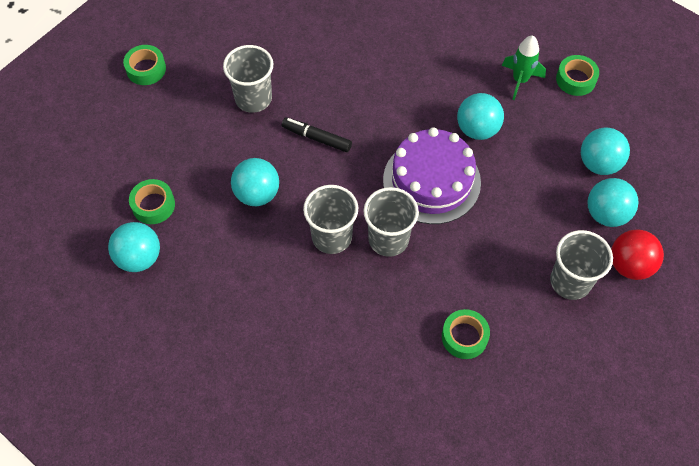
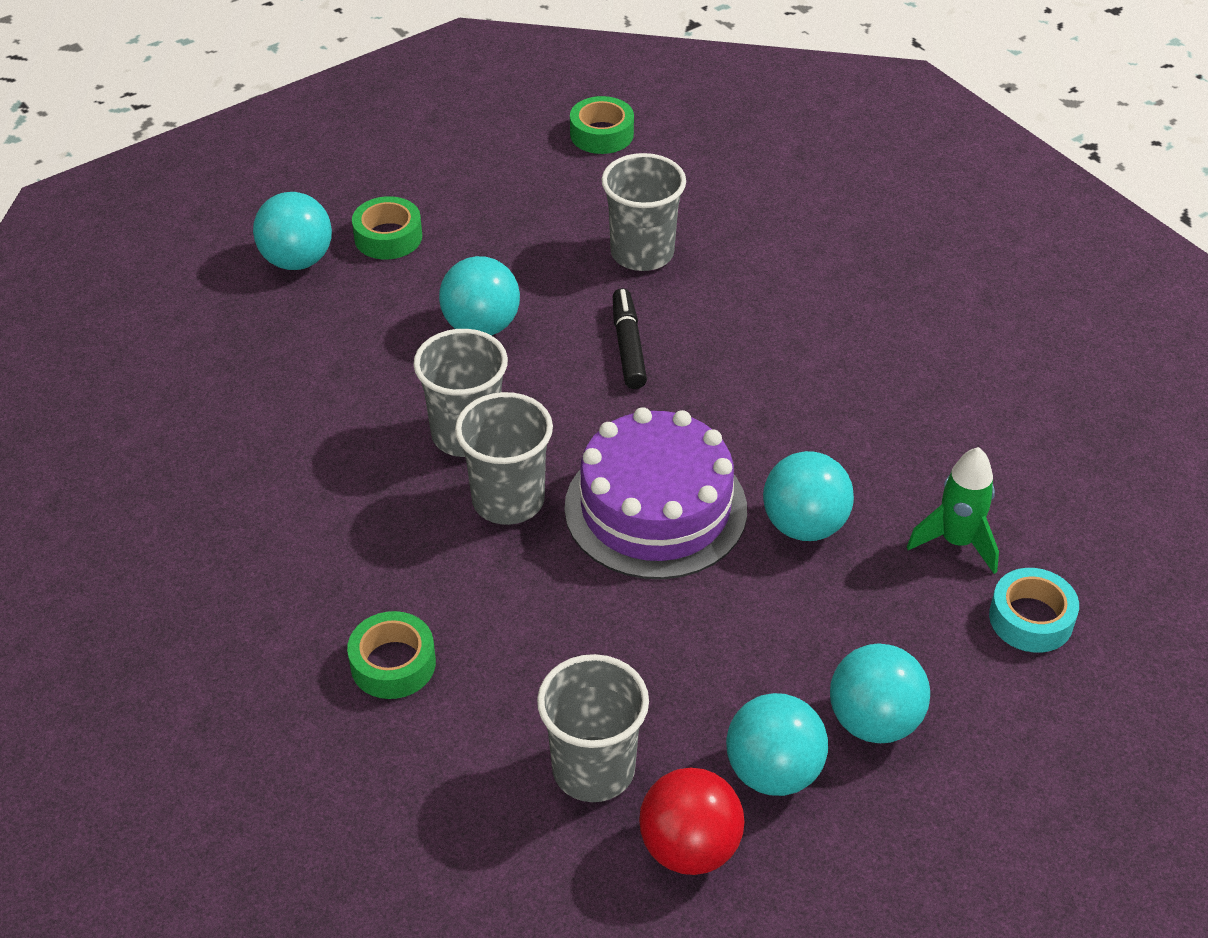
camera: 60 degrees right, 15 degrees down
green tape [556,55,599,96] -> turquoise tape [989,568,1079,653]

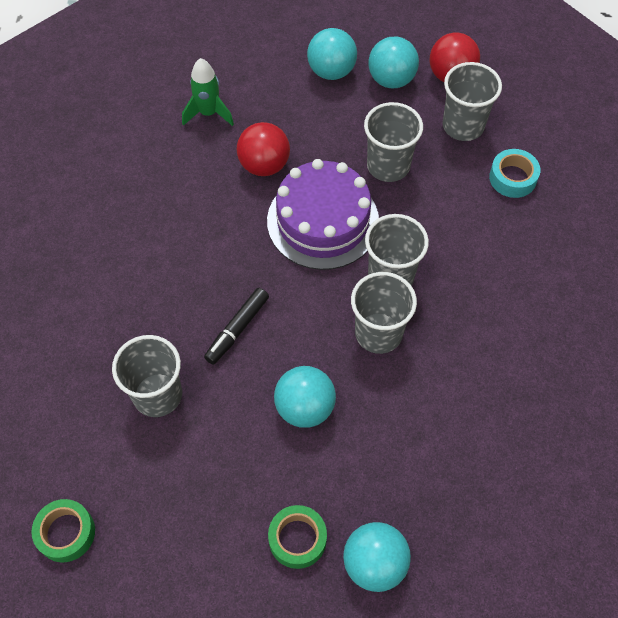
camera: 140 degrees left, 15 degrees up
green tape [347,611,436,699] -> none
turquoise ball [763,451,854,541] -> red ball [237,122,290,176]
turquoise tape [989,568,1079,653] -> turquoise tape moved to [489,149,540,198]
none -> grey cup [364,102,423,182]

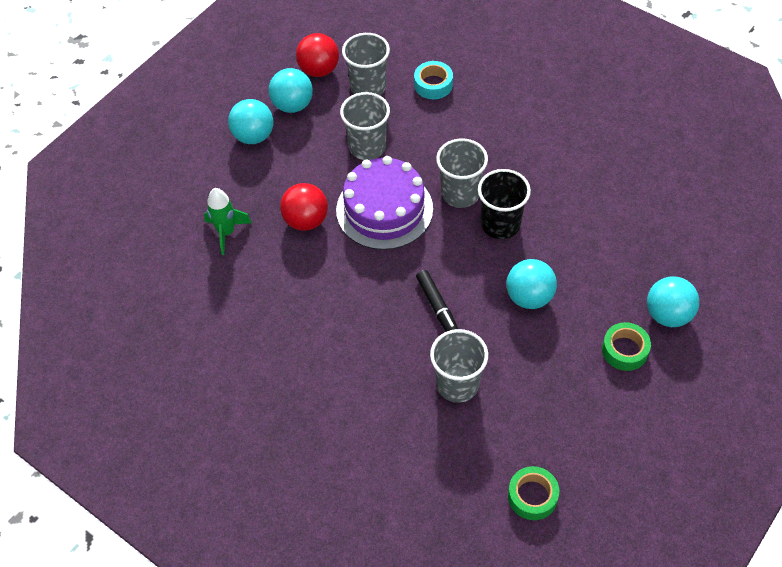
camera: 55 degrees left, 5 degrees down
grey cup [351,272,417,354] -> black cup [478,169,531,239]

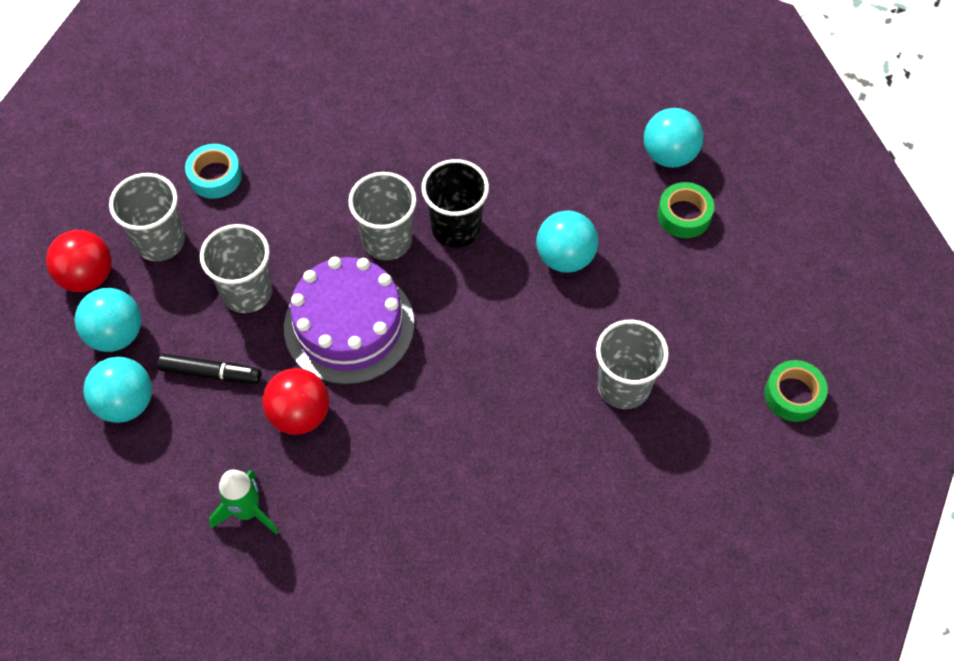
camera: 60 degrees left, 5 degrees up
black marker [416,270,458,332] -> black marker moved to [157,354,261,384]

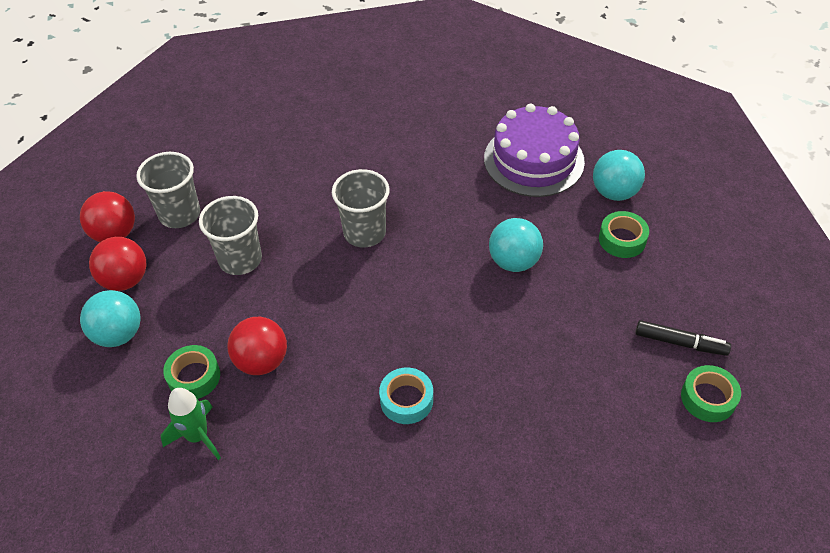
camera: 10 degrees right, 10 degrees down
turquoise ball [75,288,141,352] -> red ball [89,237,146,291]
black marker [157,354,261,384] -> black marker moved to [636,320,731,356]
turquoise tape [185,144,242,199] -> turquoise tape moved to [379,367,433,424]
purple cake [284,257,414,385] -> purple cake moved to [484,104,585,197]
black cup [421,159,489,248] -> none
grey cup [596,320,669,409] -> none
none -> green tape [163,345,220,399]

